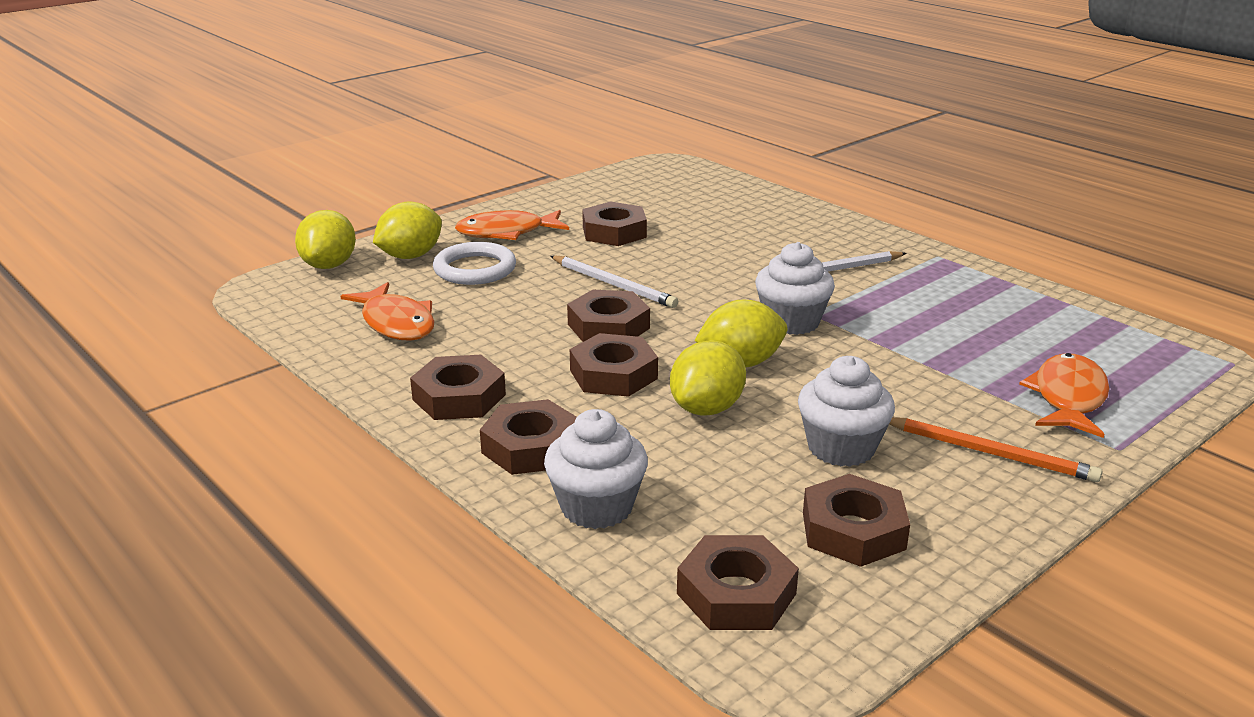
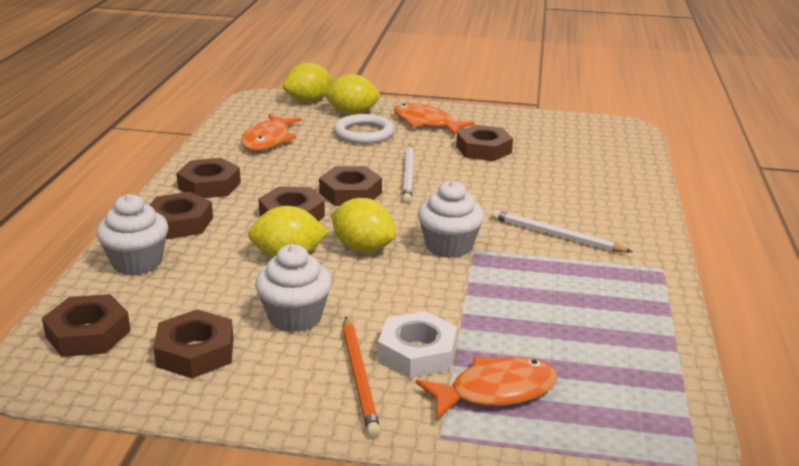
camera: 50 degrees right, 0 degrees up
none -> white nut [378,311,457,378]

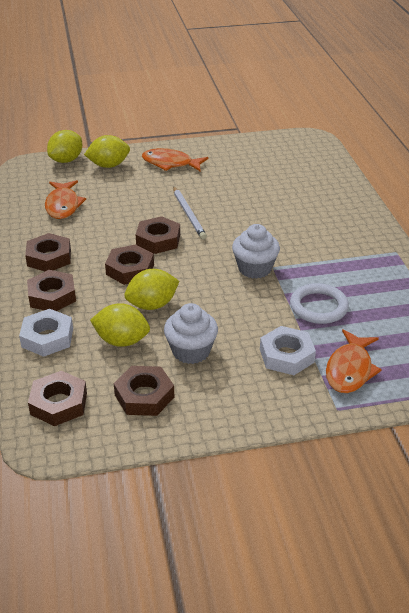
camera: 20 degrees left, 10 degrees up
white cupcake [96,194,168,275] -> white nut [19,309,73,357]
yellow lemon [331,198,396,252] -> yellow lemon moved to [90,303,150,347]
white ring [334,114,394,144] -> white ring moved to [290,283,349,324]
orange pencil [343,316,381,437] -> none
orange fish [416,357,558,419] -> orange fish turned 150 degrees clockwise [326,329,382,393]
brown nut [456,125,513,161] -> none
white pencil [492,210,632,253] -> none

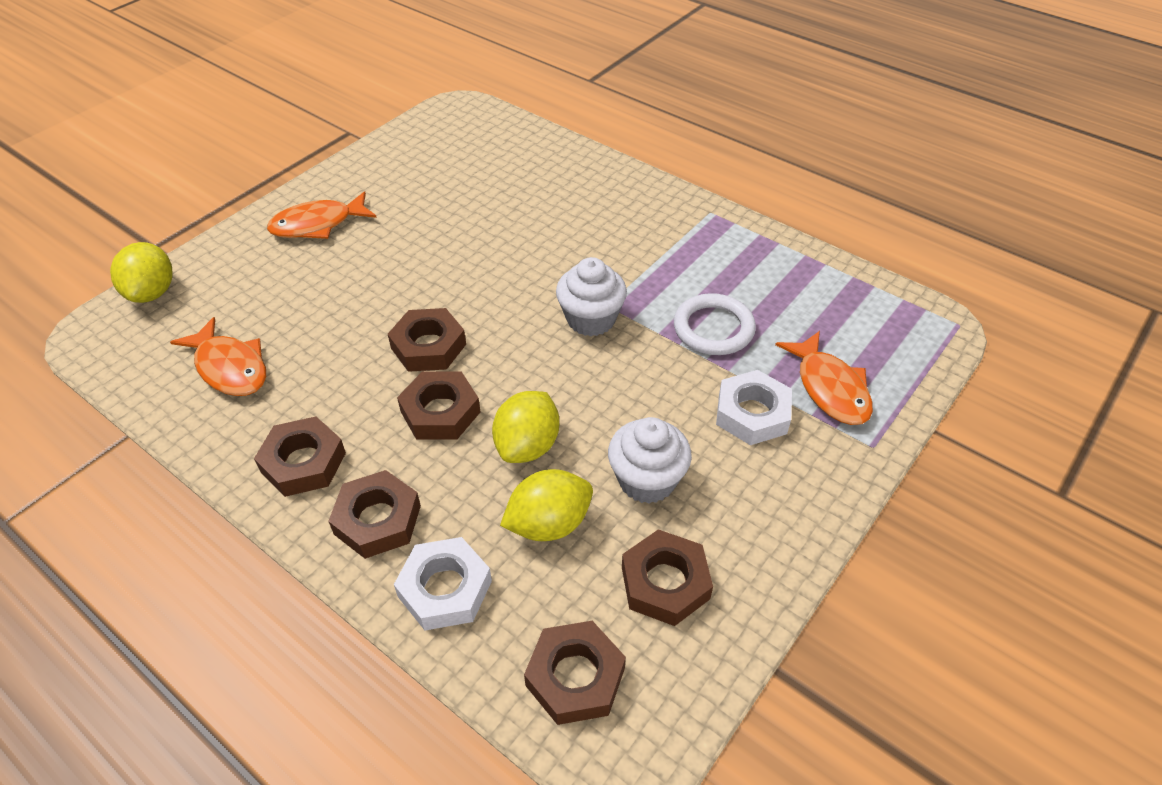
camera: 40 degrees left, 10 degrees up
yellow lemon [84,135,130,168] -> none
white pencil [173,186,207,239] -> none

